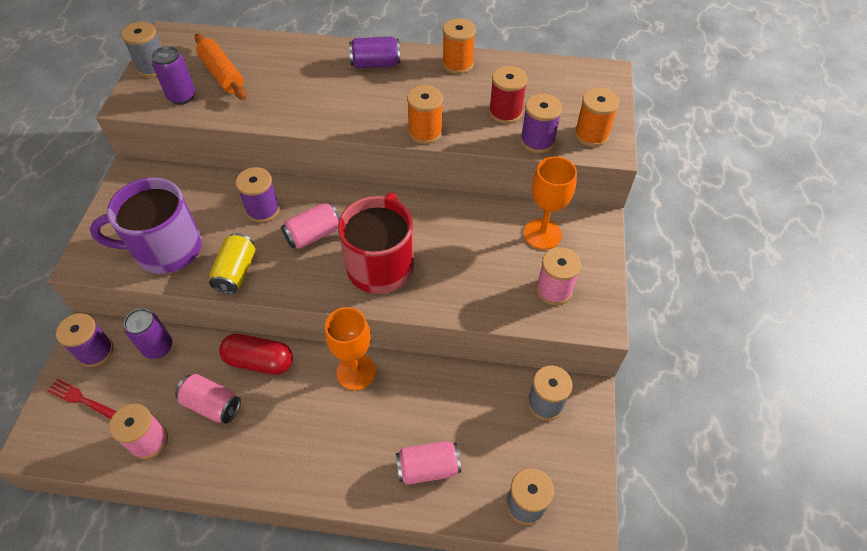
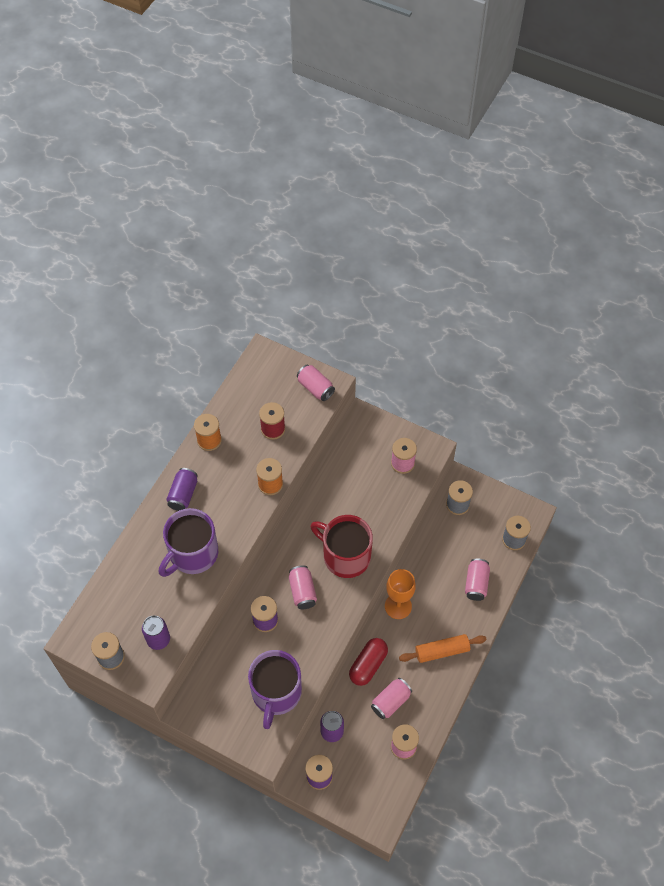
camera: 70 degrees left, 5 degrees up
red fork [47,378,116,419] -> none
orange rolling pin [195,34,246,100] -> orange rolling pin moved to [399,634,487,663]
yellow can [209,233,255,294] -> none
purple spool [520,94,562,153] -> none
orange goblet [524,156,577,250] -> none
orange spool [574,88,619,147] -> pink can [297,365,335,401]
none -> purple mug [159,508,218,577]

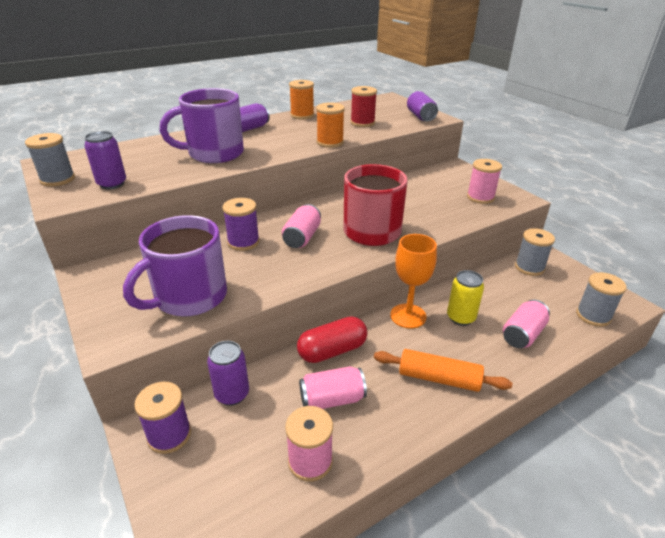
camera: 30 degrees right, 25 degrees down
pink can [297,365,335,401] -> purple can [407,91,438,121]
none -> yellow can [447,270,484,326]

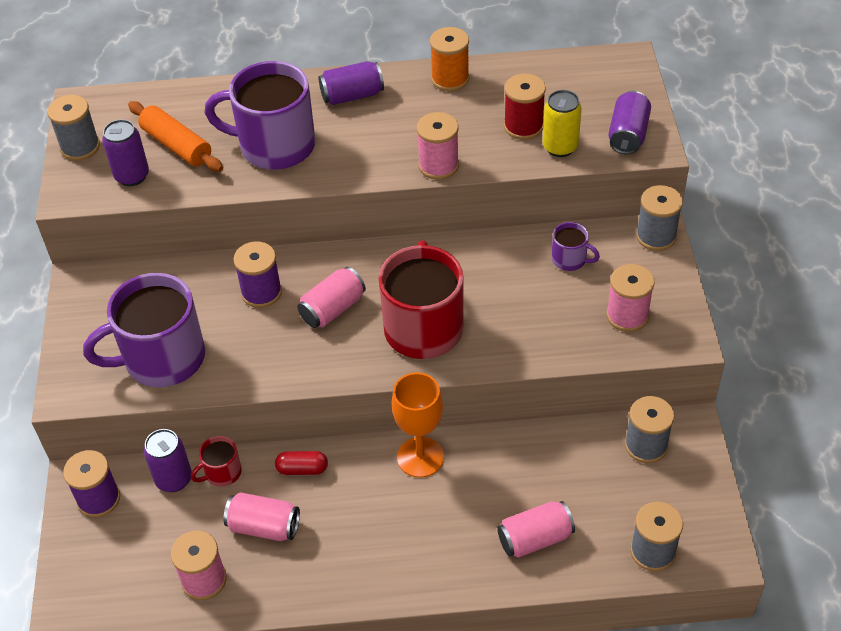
camera: 30 degrees right, 15 degrees up
red capsule [297,316,367,363] -> red capsule [275,451,328,475], size x0.59
orange spool [316,102,345,148] -> pink spool [417,112,459,180]
orange rolling pin [374,349,512,392] -> orange rolling pin moved to [128,101,223,172]
yellow can [447,270,484,326] -> yellow can moved to [543,90,582,157]
none -> red mug [191,436,242,487]
none -> purple mug [552,222,600,271]
none -> grey spool [636,185,683,251]

